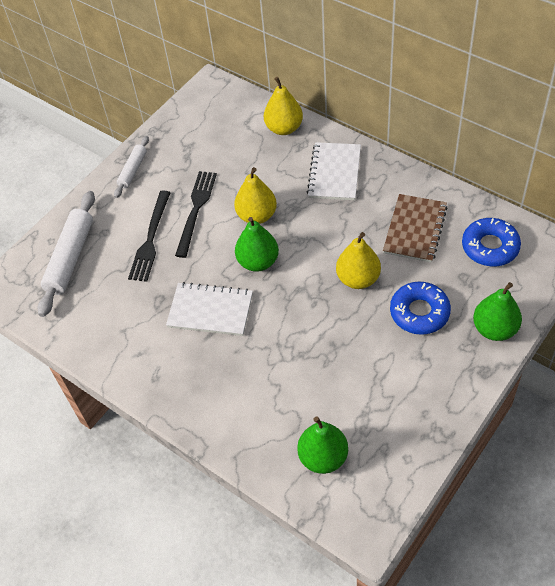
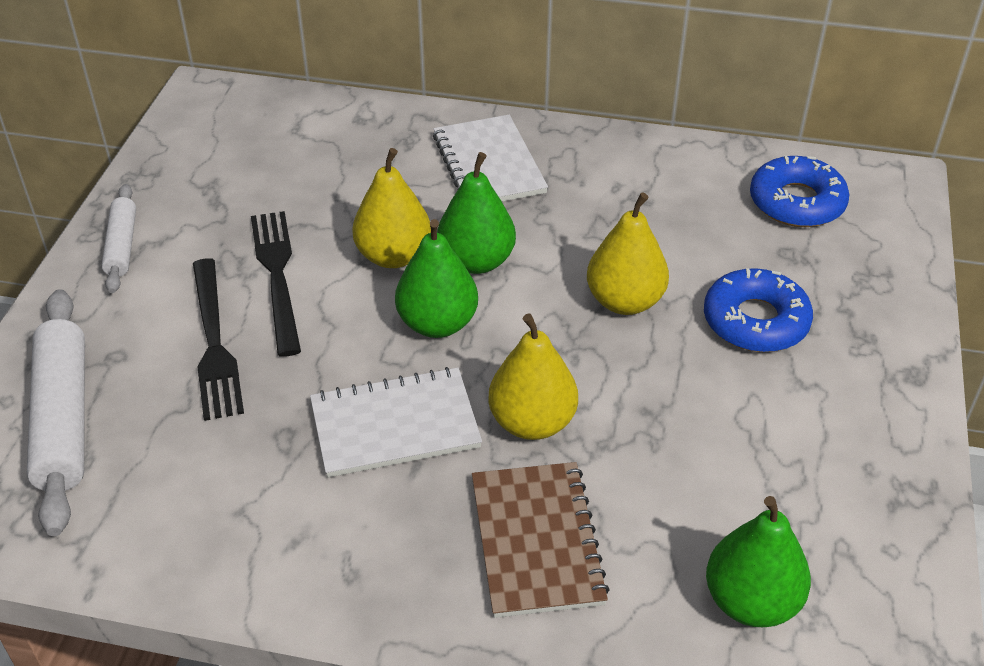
camera: 30 degrees left, 10 degrees down
yellow pear [264,77,303,135] -> yellow pear moved to [488,313,578,440]
brown notebook [383,194,448,263] -> brown notebook moved to [472,462,610,618]
green pear [473,282,522,341] -> green pear moved to [437,152,516,274]

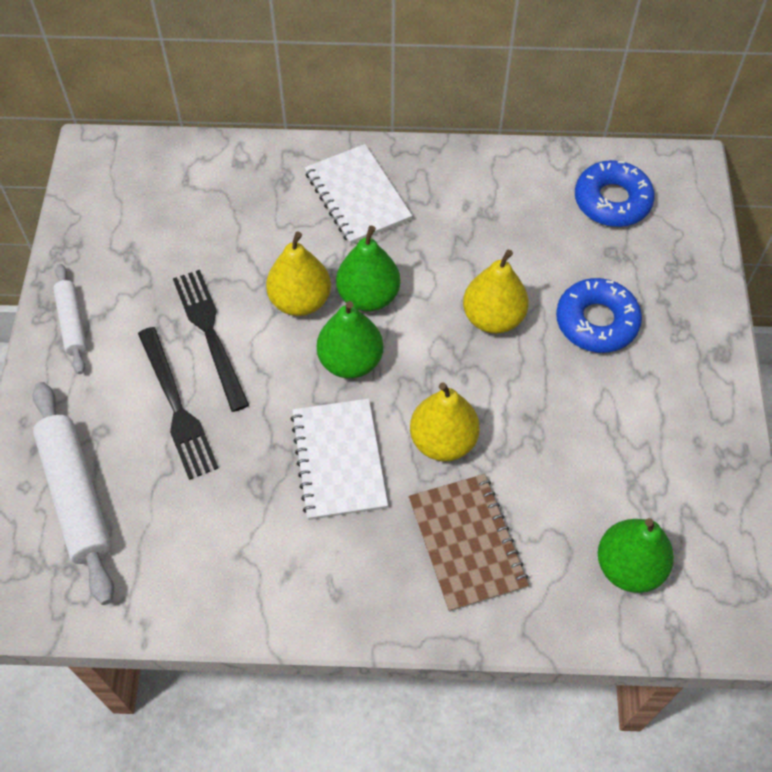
camera: 10 degrees left, 15 degrees up
white notebook [310,367,482,477] -> white notebook turned 75 degrees counterclockwise [290,398,388,520]

